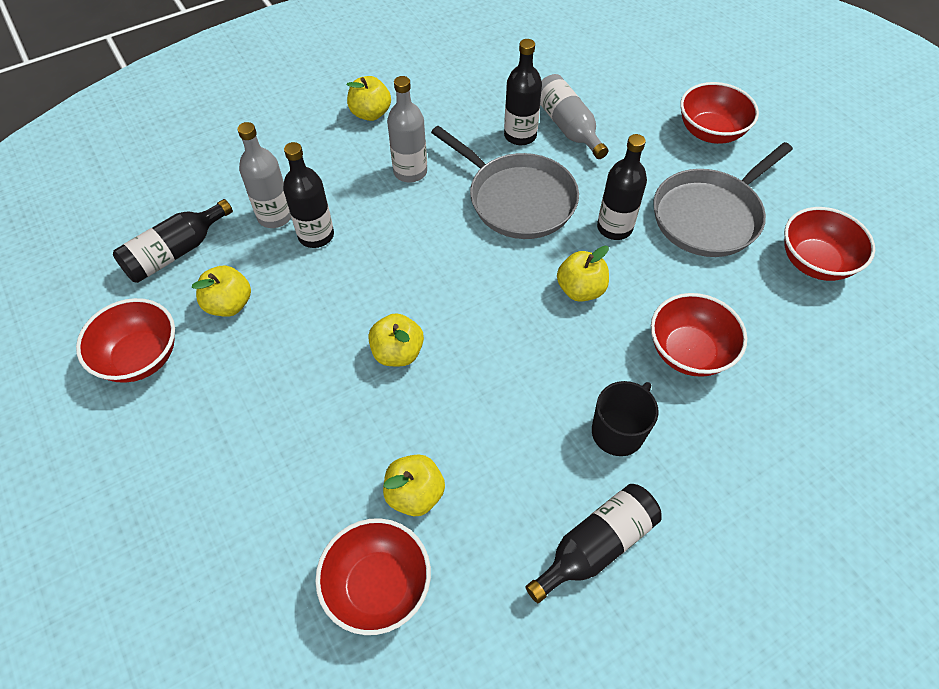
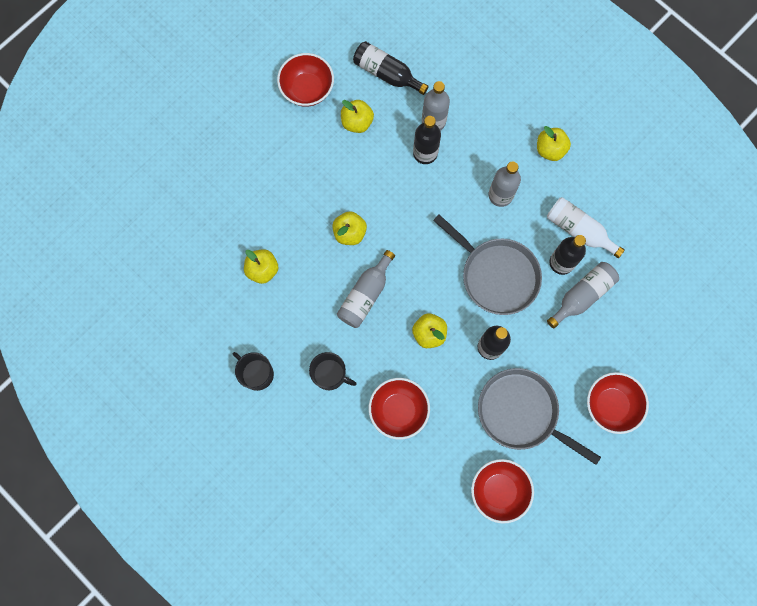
camera: 75 degrees right, 20 degrees up
red bowl [315,518,431,635] -> none
grey pan [431,126,579,239] -> grey pan turned 75 degrees counterclockwise [433,215,542,315]
black bottle [525,484,662,603] -> black mug [233,352,274,391]
none -> grey bottle [337,250,395,328]
none -> white bottle [547,197,625,258]

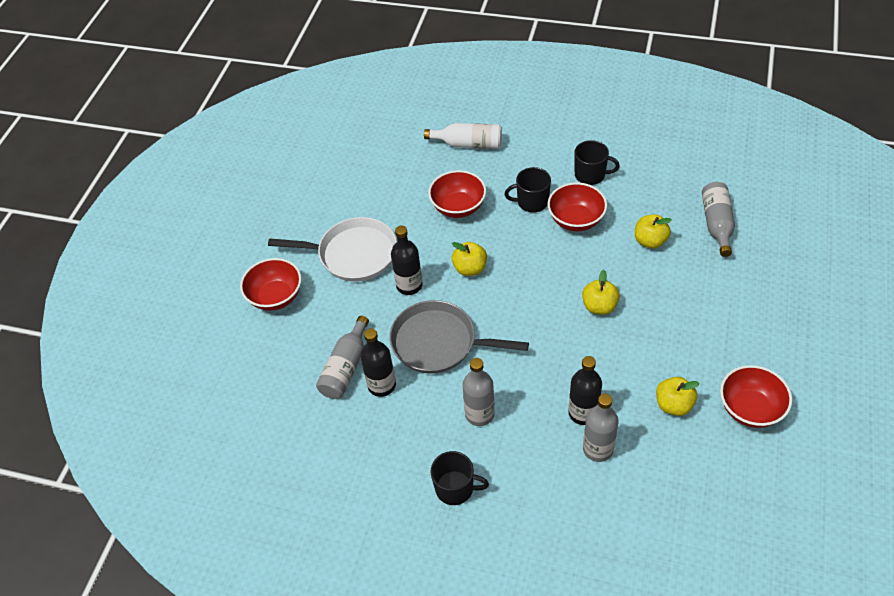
camera: 155 degrees right, 25 degrees down
grey bottle [337,250,395,328] -> grey bottle moved to [702,182,735,257]
black bottle [353,41,429,95] -> none
red bowl [471,459,534,524] -> red bowl moved to [548,182,607,231]
grey pan [478,368,601,465] -> white pan [268,217,397,282]
yellow apple [537,126,571,161] -> black mug [431,451,489,505]
white bottle [547,197,625,258] -> white bottle moved to [424,123,502,149]

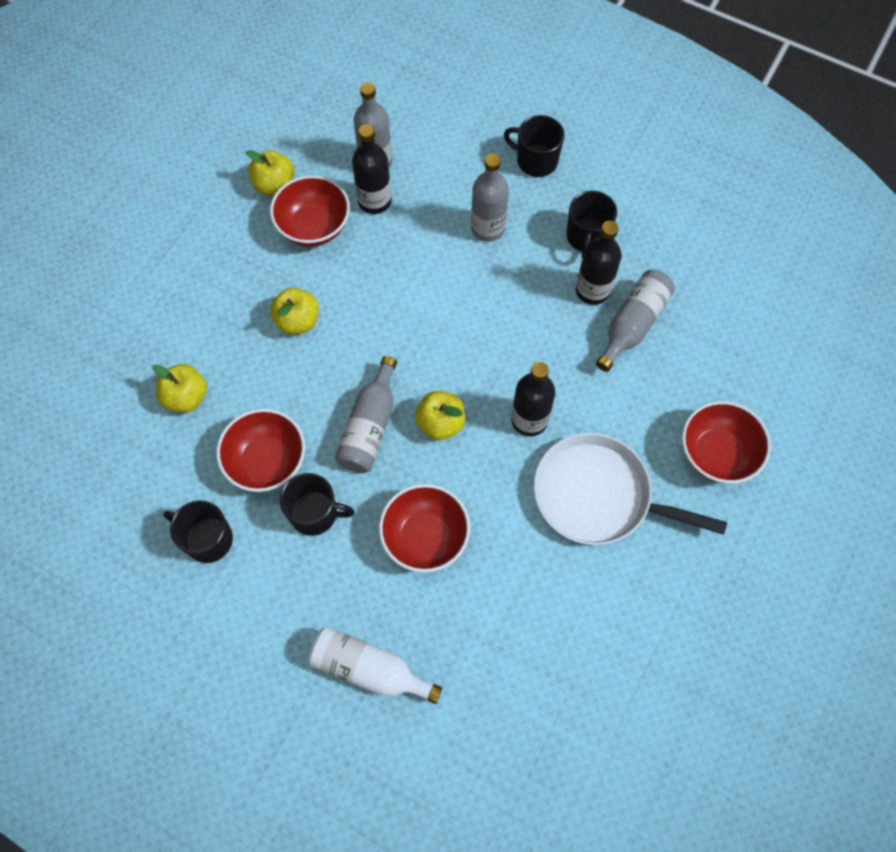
camera: 170 degrees left, 15 degrees up
grey pan [390,300,529,374] -> none
grey bottle [702,182,735,257] -> grey bottle moved to [334,356,397,473]
red bowl [720,365,792,428] -> red bowl moved to [270,175,350,247]
none -> black mug [566,191,617,259]

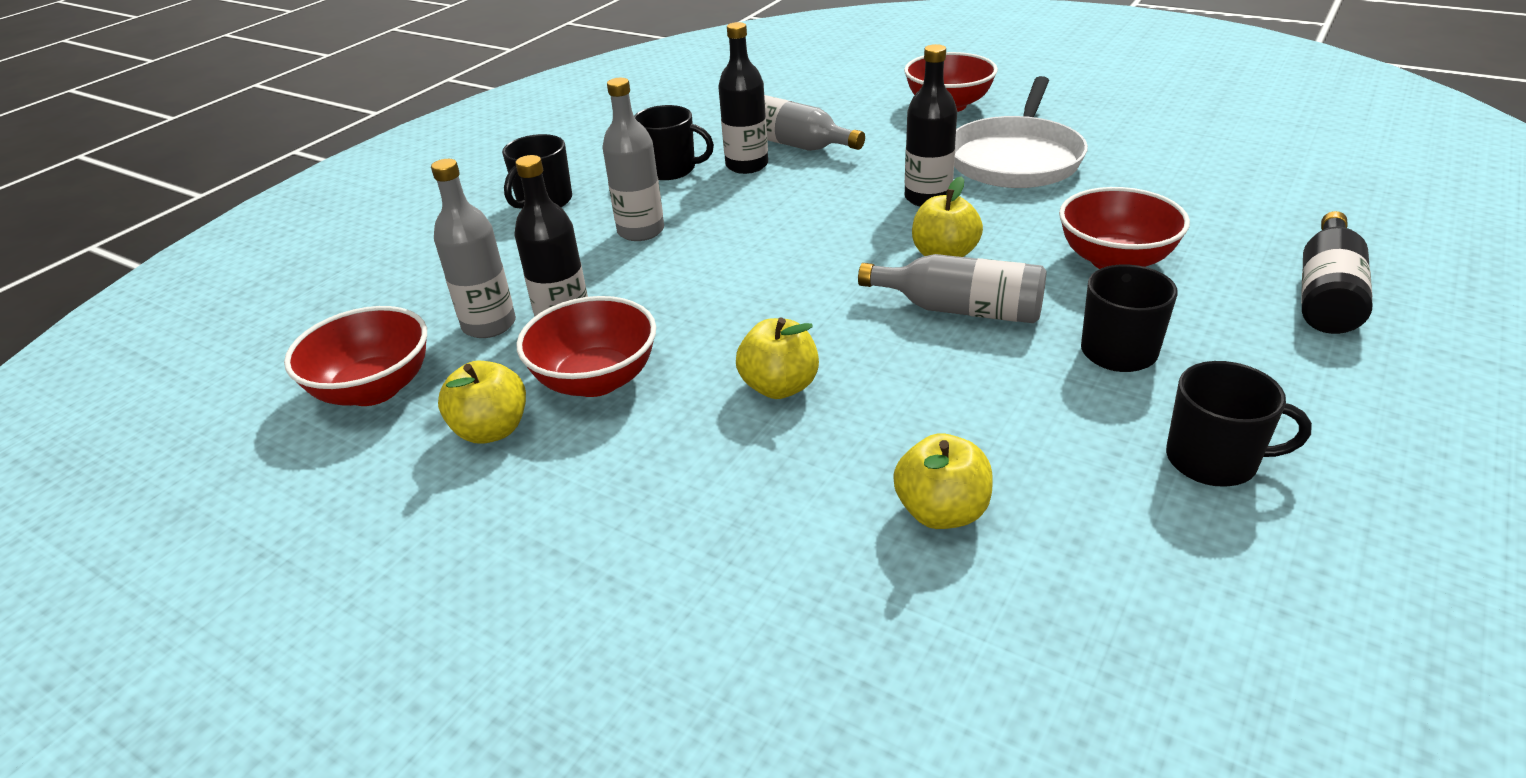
camera: 85 degrees left, 30 degrees down
black mug [163,500,233,563] -> black mug turned 105 degrees counterclockwise [1166,361,1312,487]
red bowl [216,409,305,492] -> red bowl moved to [284,306,427,406]
white bottle [308,627,442,704] -> black bottle [1301,211,1373,334]

